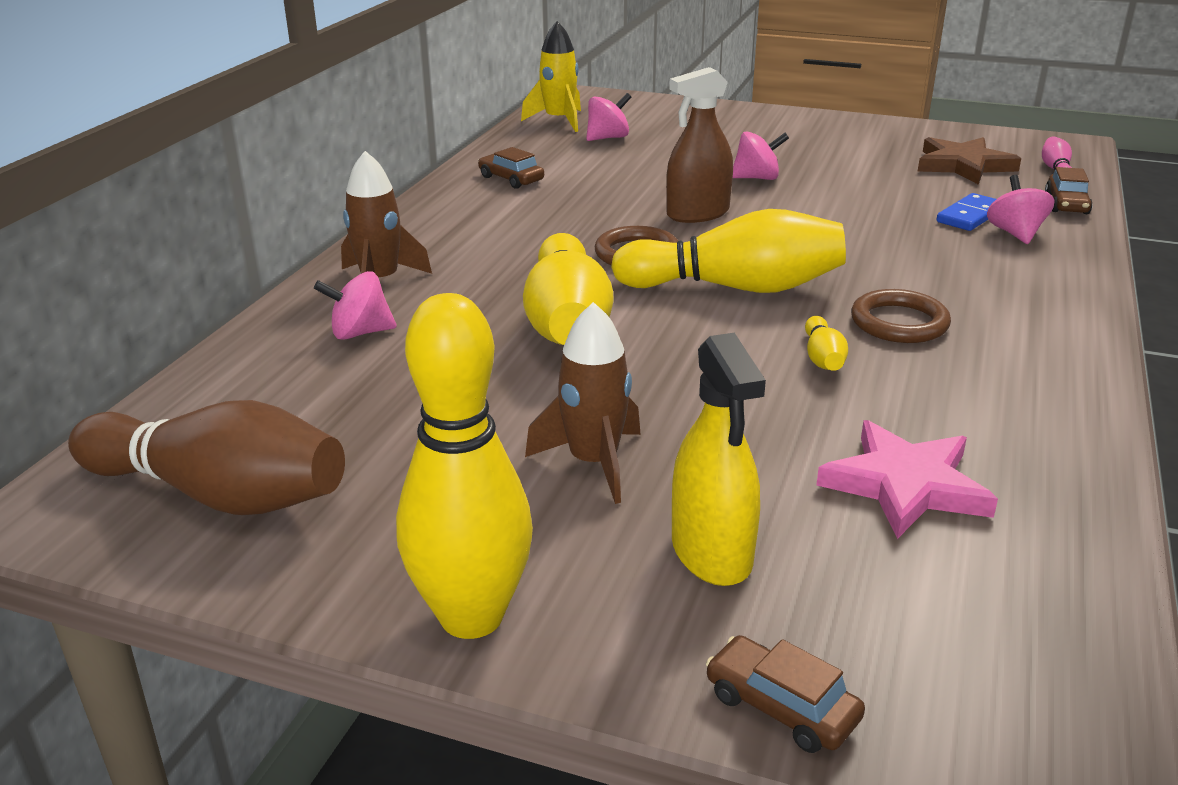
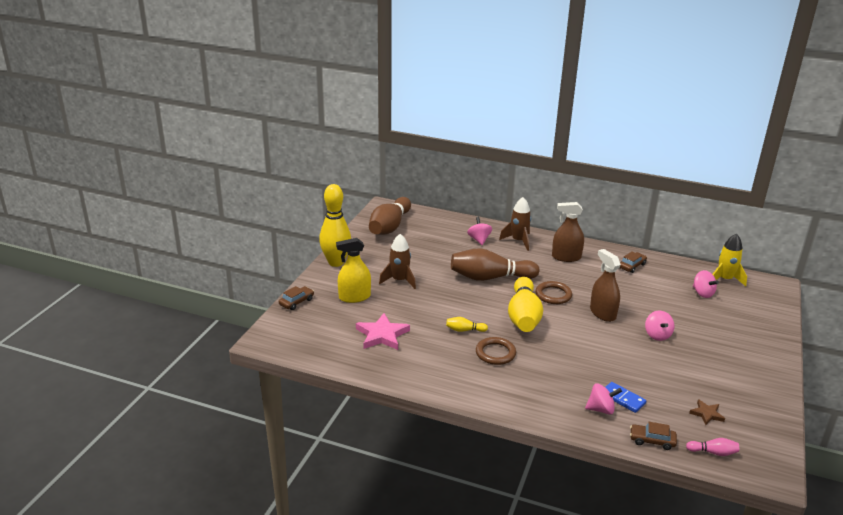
camera: 90 degrees right, 0 degrees up
yellow bowling pin [523,233,613,345] -> brown bowling pin [451,248,539,281]
brown star [918,137,1021,185] -> brown star [689,399,725,425], size x0.55
none -> brown spray bottle [552,202,584,262]

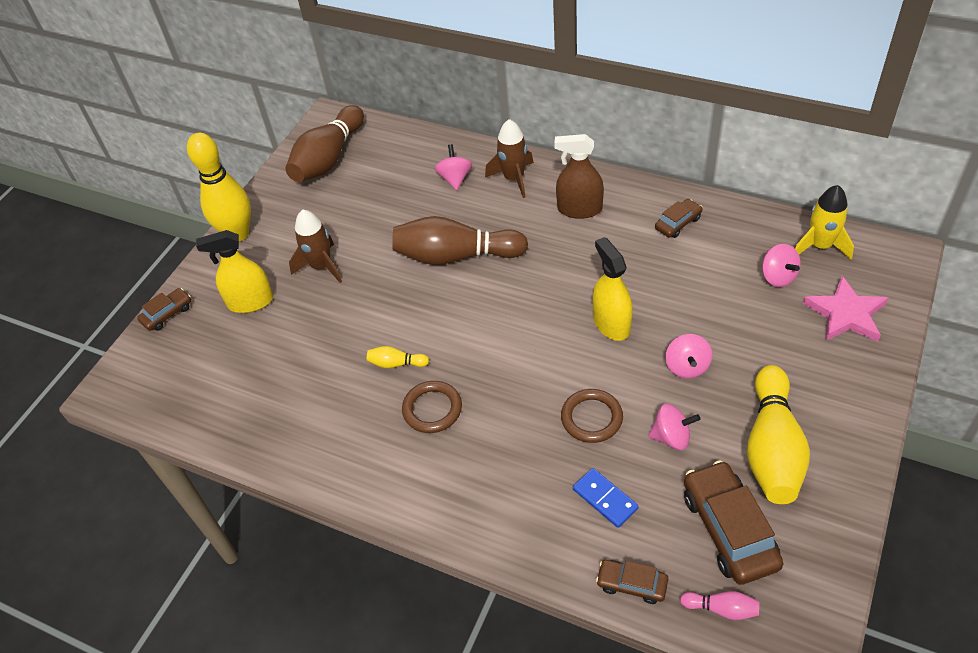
camera: 10 degrees right, 20 degrees up
pink star [356,313,410,350] -> pink star moved to [803,276,888,342]
yellow bowling pin [508,277,543,332] -> yellow bowling pin moved to [747,365,810,504]
brown ring [536,281,572,304] -> brown ring moved to [561,389,623,443]
pink spinning top [585,383,622,415] -> pink spinning top moved to [648,403,700,450]
brown spray bottle [590,249,621,322] -> yellow spray bottle [593,237,633,341]
brown star [689,399,725,425] -> brown car [684,460,784,585]

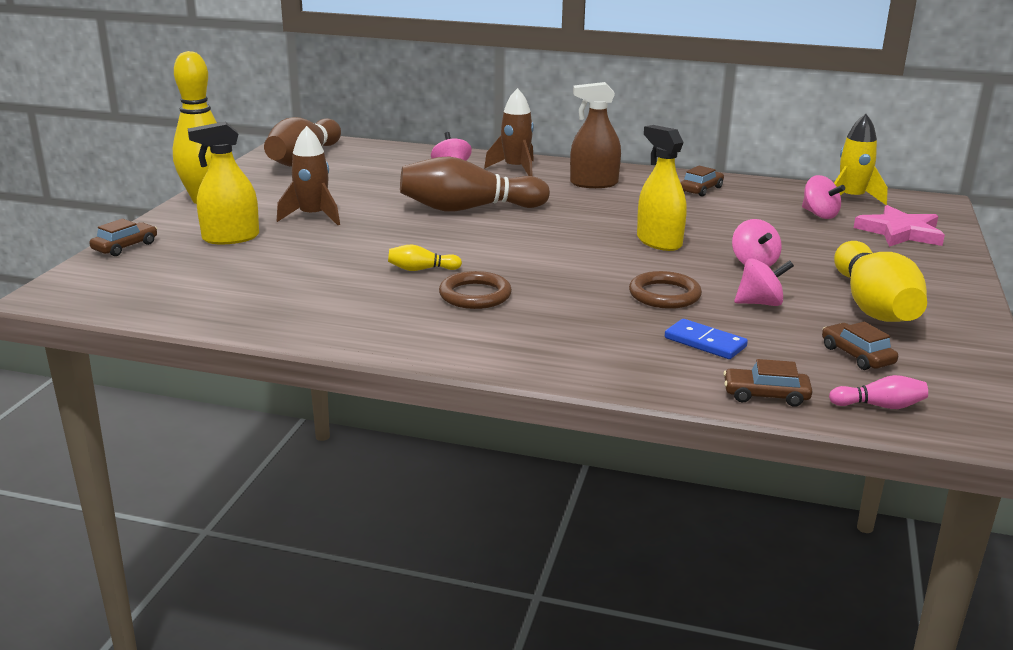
camera: 15 degrees left, 25 degrees down
brown car [684,460,784,585] -> brown car [822,322,898,370], size x0.54

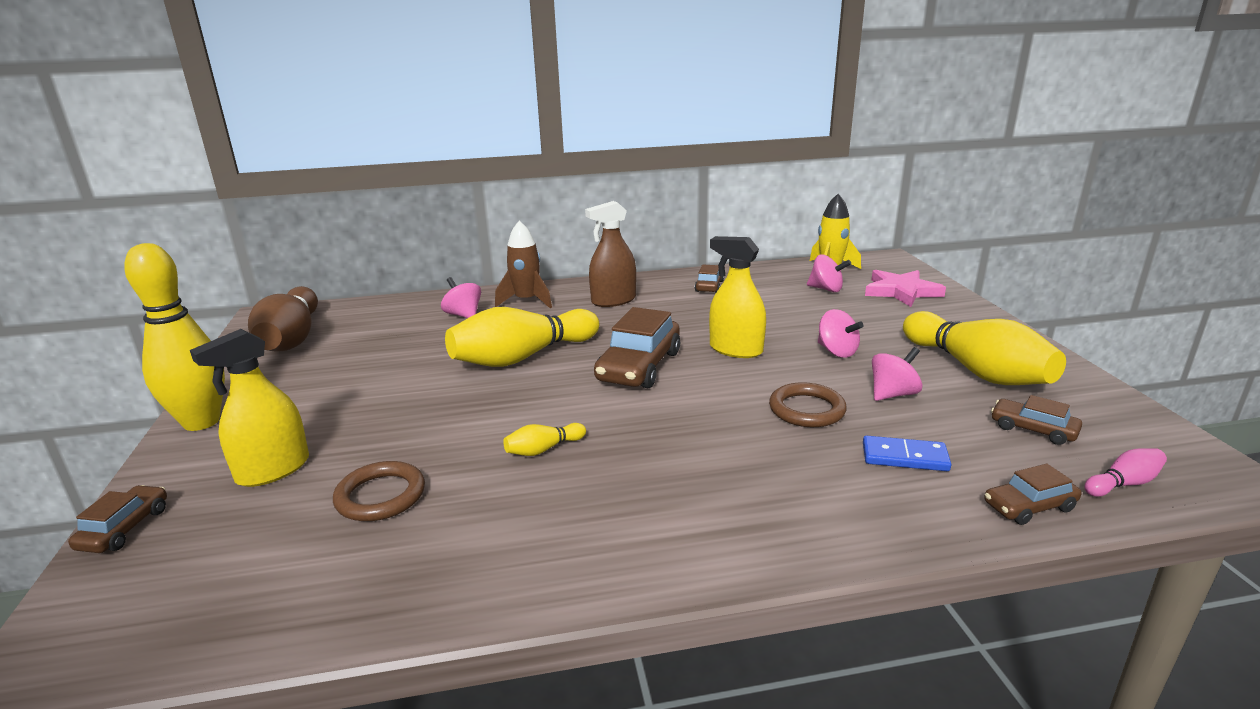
camera: 25 degrees left, 0 degrees up
brown rocket [277,126,340,225] -> none
brown bowling pin [400,156,550,211] -> yellow bowling pin [445,307,599,367]
brown ring [439,271,512,309] -> brown ring moved to [333,461,425,521]
none -> brown car [594,307,680,388]

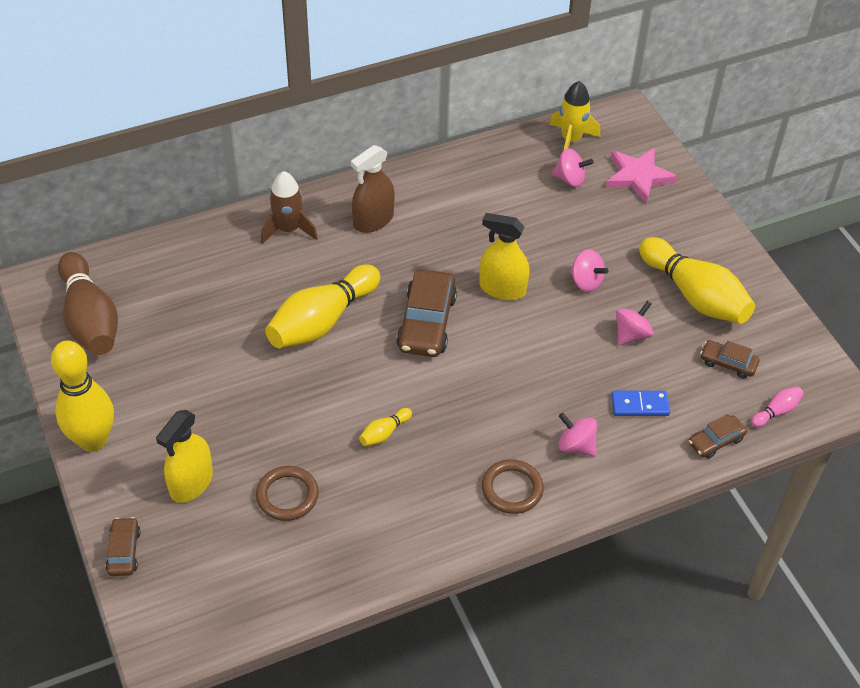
camera: 15 degrees left, 25 degrees up
pink spinning top [441,277,481,318] -> pink spinning top moved to [558,413,597,457]
brown car [695,265,724,293] -> none
brown ring [769,382,847,427] -> brown ring moved to [482,459,544,514]

